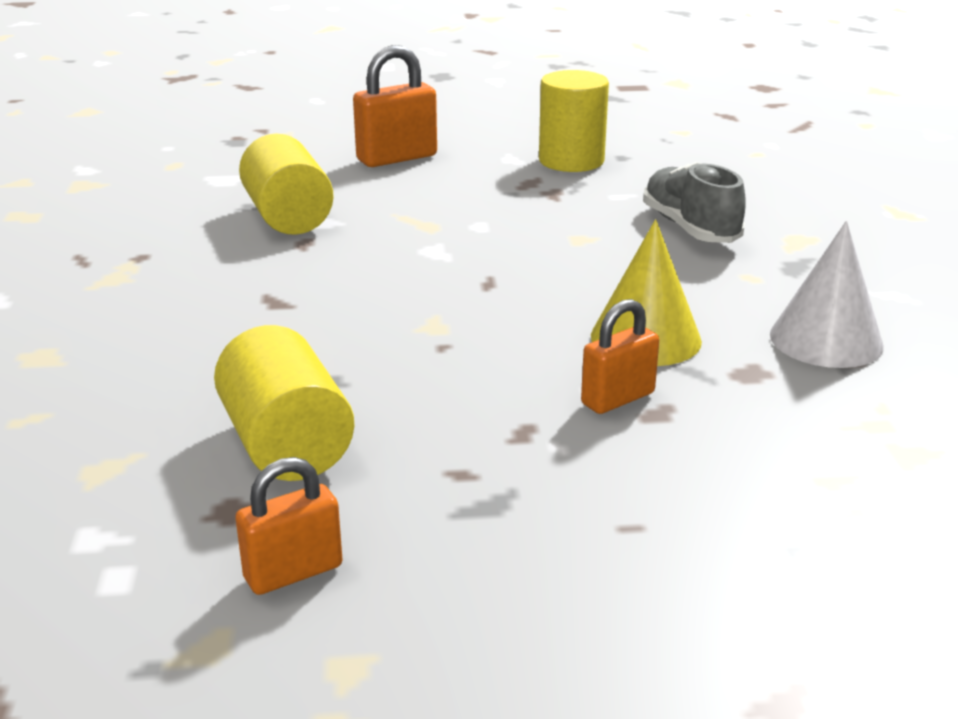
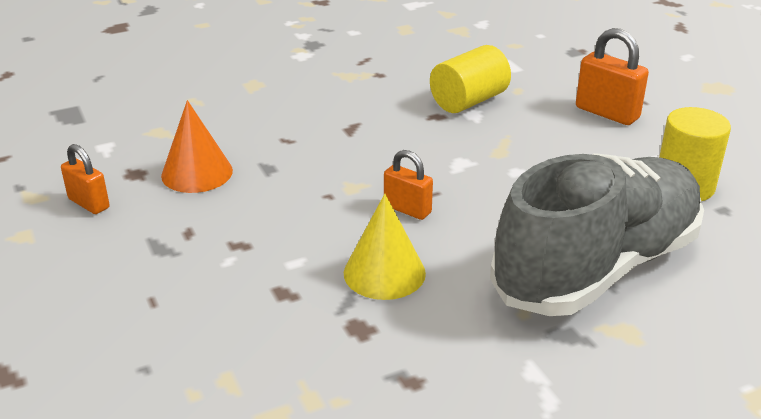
camera: 70 degrees right, 5 degrees up
yellow cylinder [214,325,354,481] -> orange cone [161,100,233,193]
orange padlock [581,299,659,414] -> orange padlock moved to [384,150,433,220]
grey shoe [643,162,746,243] -> grey shoe [490,153,704,316], size x2.09
white cone [770,221,884,368] -> none

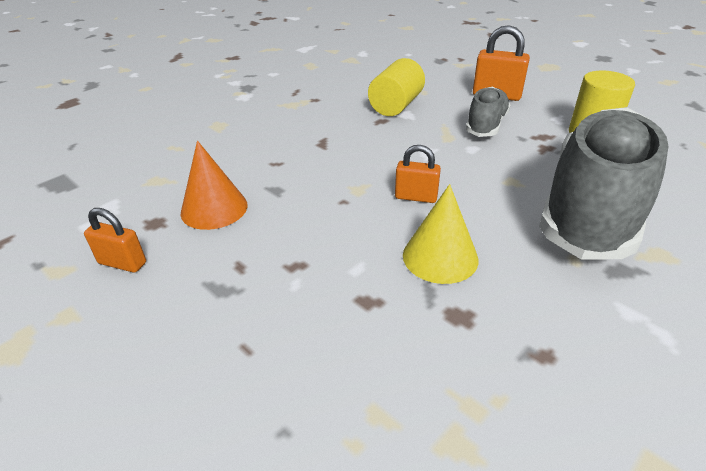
camera: 20 degrees left, 5 degrees up
none -> grey shoe [466,87,511,137]

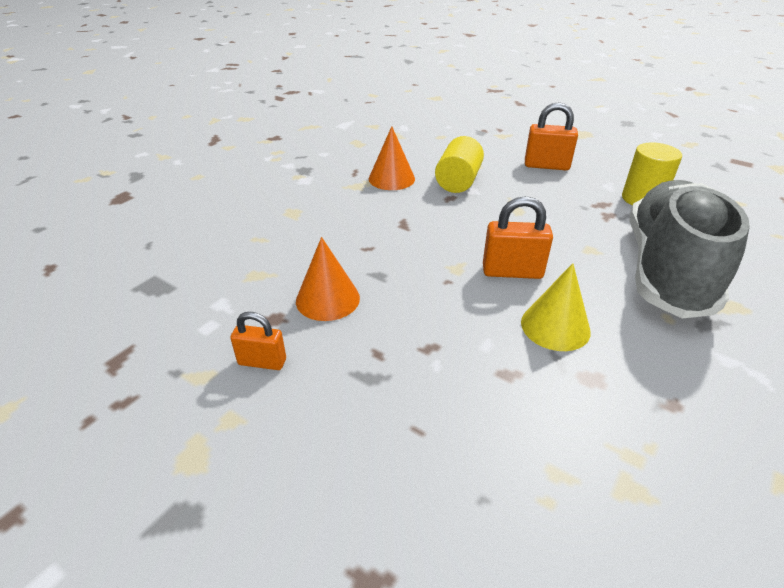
camera: 10 degrees left, 0 degrees up
orange padlock [395,145,441,203] -> orange padlock [483,196,553,279], size x1.55
grey shoe [466,87,511,137] -> none
none -> orange cone [369,126,415,190]

